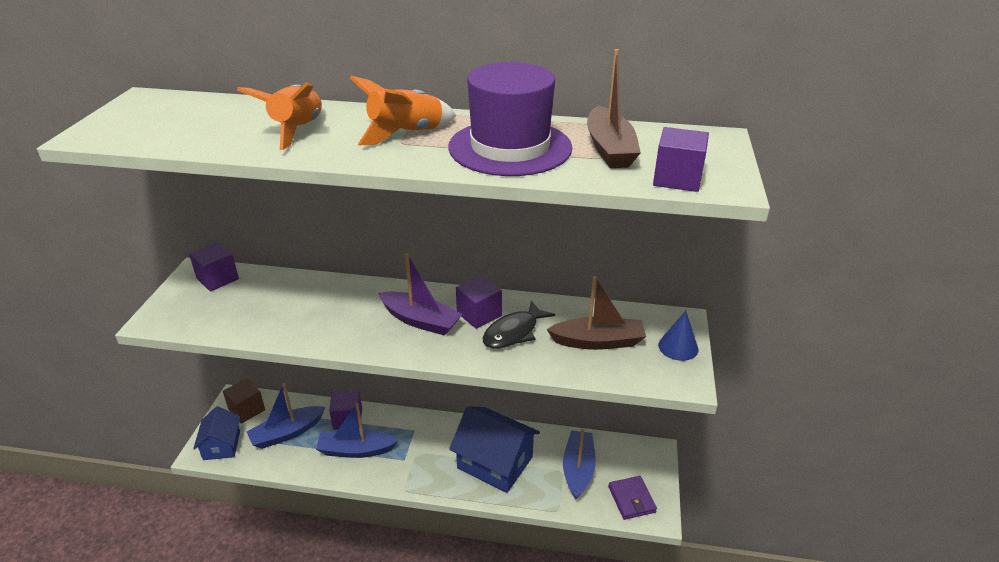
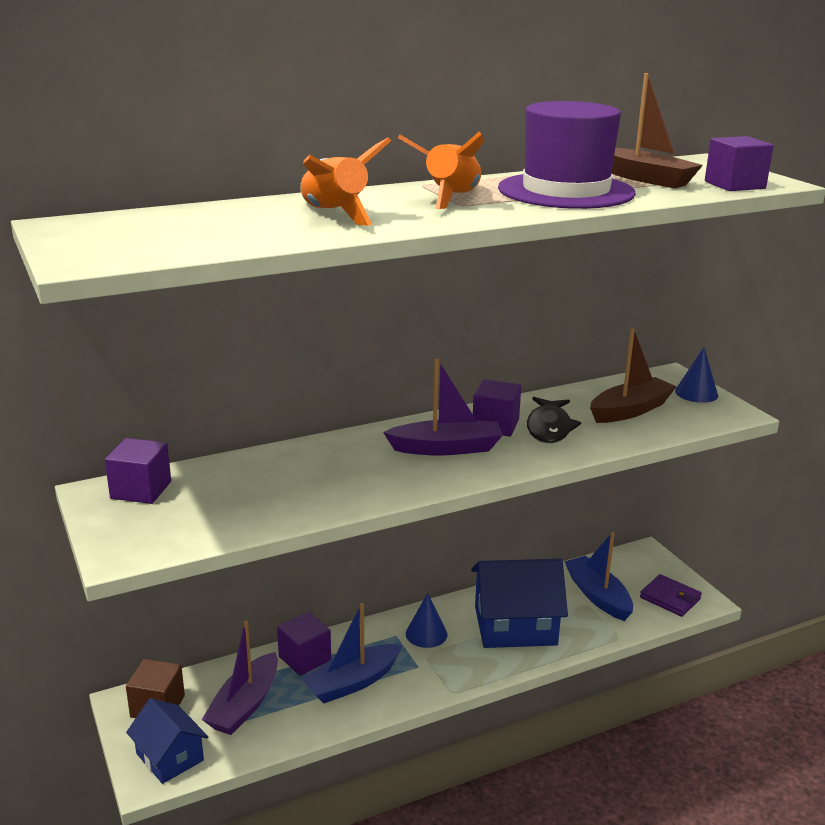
camera: 35 degrees left, 10 degrees down
blue boat [247,383,325,449] -> purple boat [202,621,278,735]
none -> blue cone [406,593,448,648]

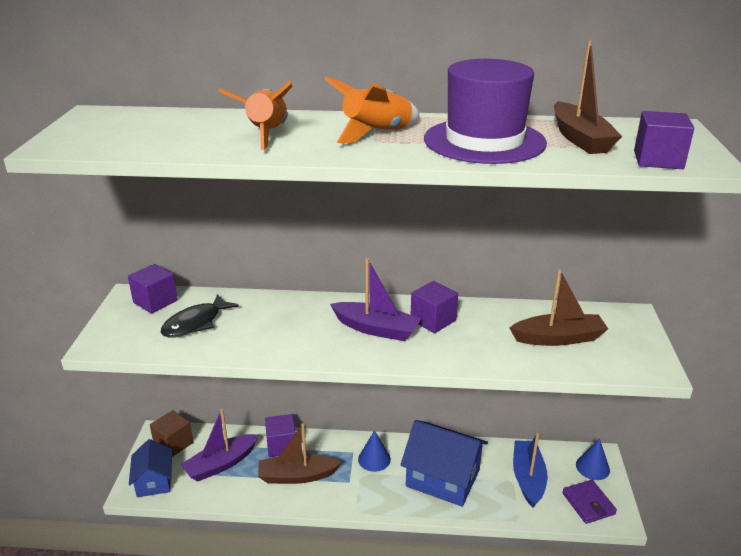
camera: 30 degrees right, 5 degrees up
blue boat [301,603,402,704] -> brown boat [258,423,342,484]
black fish [527,397,581,443] -> black fish moved to [160,294,239,338]
blue cone [675,347,718,403] -> blue cone moved to [576,438,610,480]

